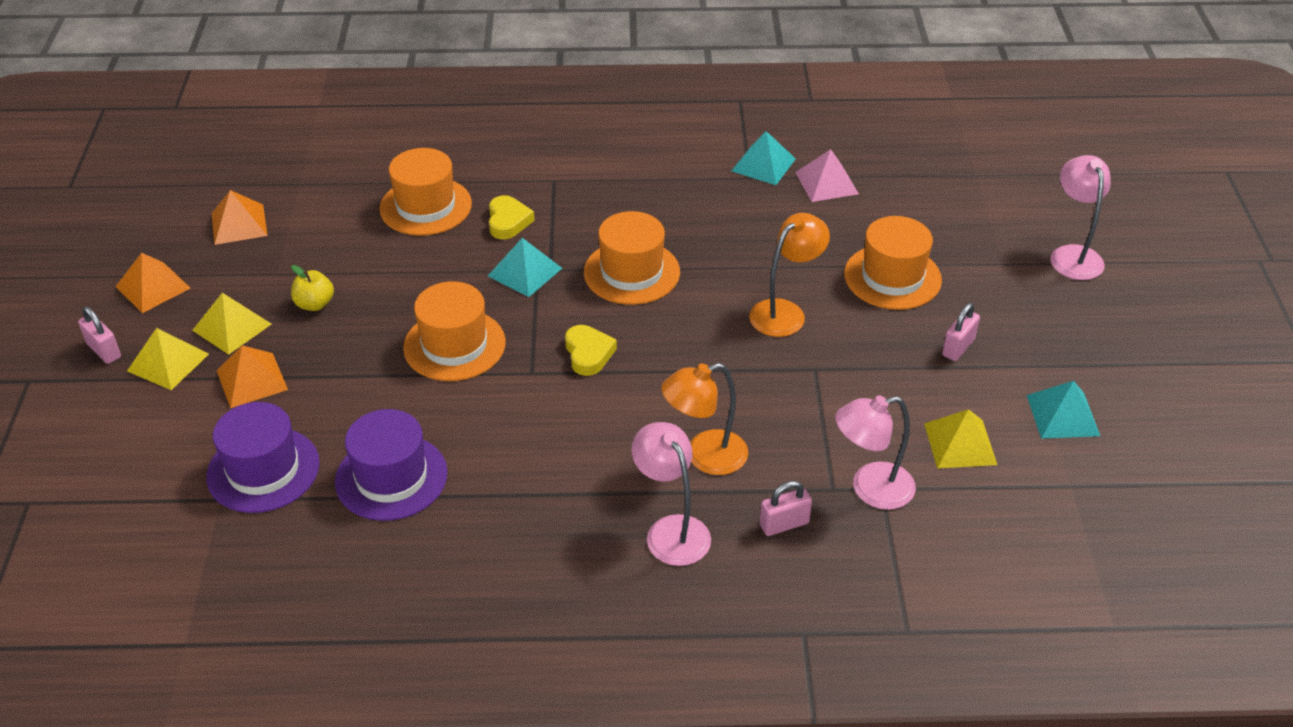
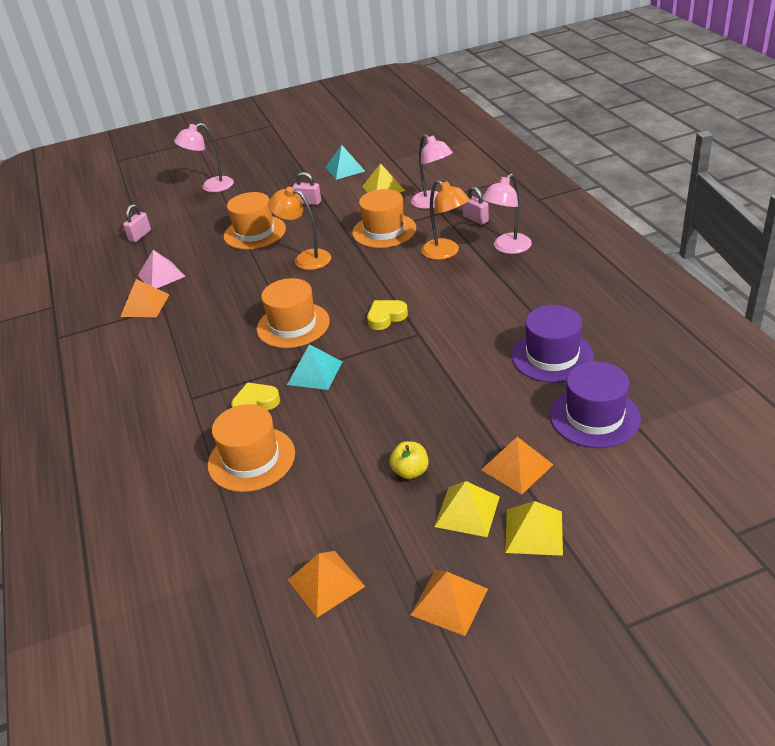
camera: 105 degrees left, 5 degrees down
pink padlock [78,307,121,364] -> pink padlock moved to [123,204,151,242]
orange hat [403,281,506,381] -> orange hat moved to [352,189,416,248]
turquoise pyramid [732,131,796,185] -> orange pyramid [120,279,170,317]

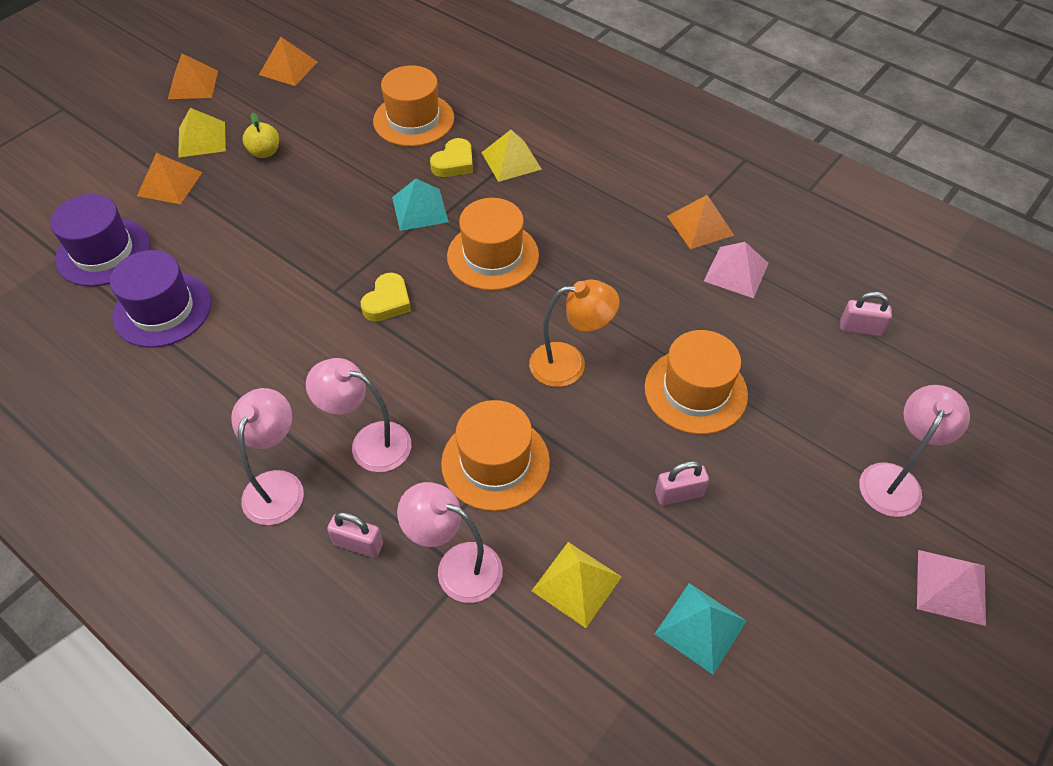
camera: 145 degrees right, 15 degrees up
pink padlock [123,204,151,242] -> pink padlock turned 75 degrees counterclockwise [840,292,892,336]
orange lamp [421,180,469,260] -> pink lamp [306,358,411,472]
yellow pyramid [505,501,563,556] -> yellow pyramid moved to [481,130,542,182]
none -> pink pyramid [917,550,986,626]

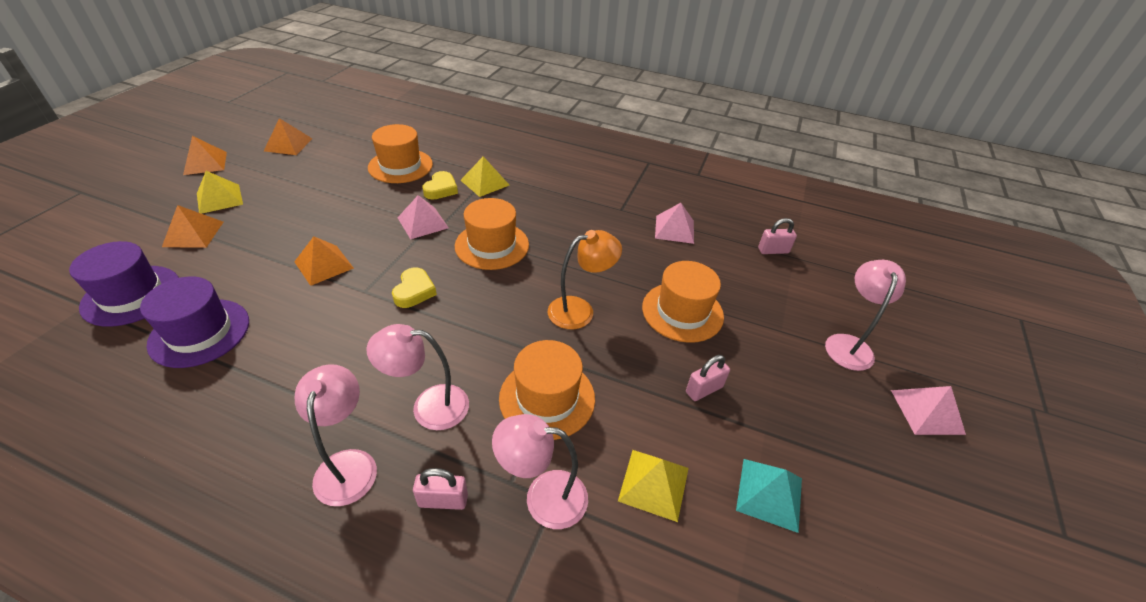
camera: 20 degrees left, 10 degrees down
yellow apple [242,112,279,158] -> none
turquoise pyramid [392,179,449,231] -> pink pyramid [397,195,449,239]
orange pyramid [667,195,734,249] -> orange pyramid moved to [294,236,354,286]

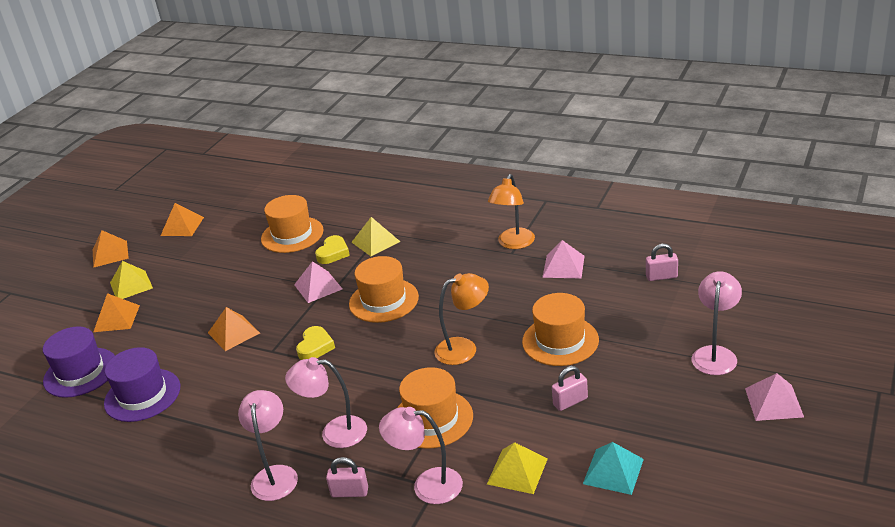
camera: 10 degrees right, 10 degrees down
none -> orange lamp [488,174,535,249]

